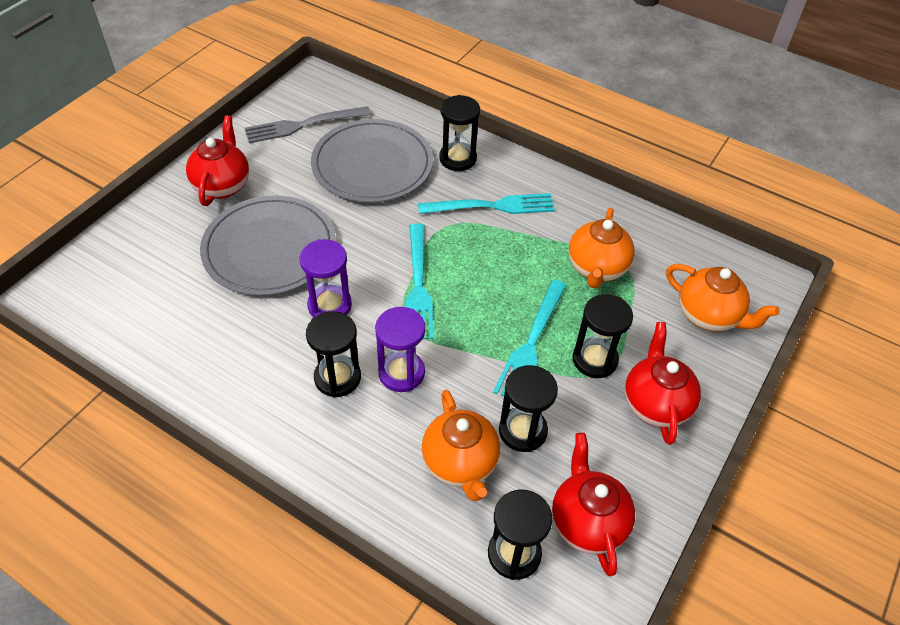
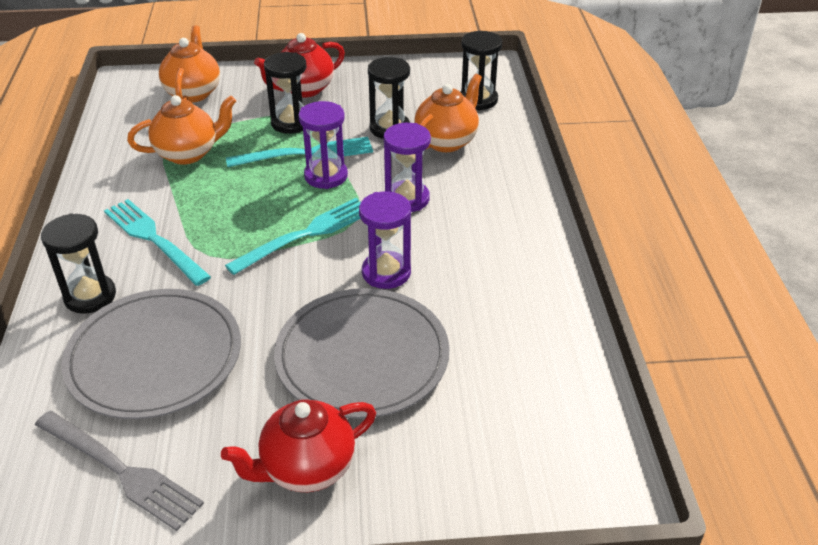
camera: 125 degrees left, 10 degrees down
black hourglass [306,311,361,398] -> none
red teapot [552,433,635,576] -> none
none -> purple hourglass [298,101,348,189]

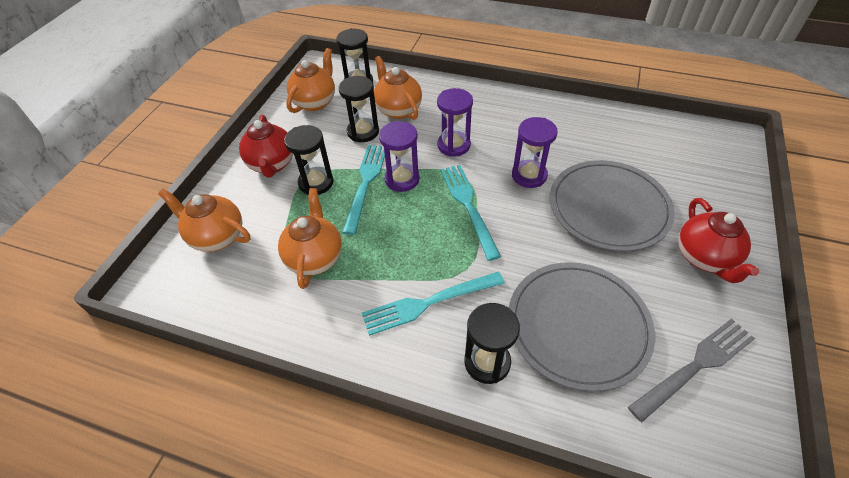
camera: 65 degrees left, 10 degrees up
none -> orange teapot [286,48,335,113]

